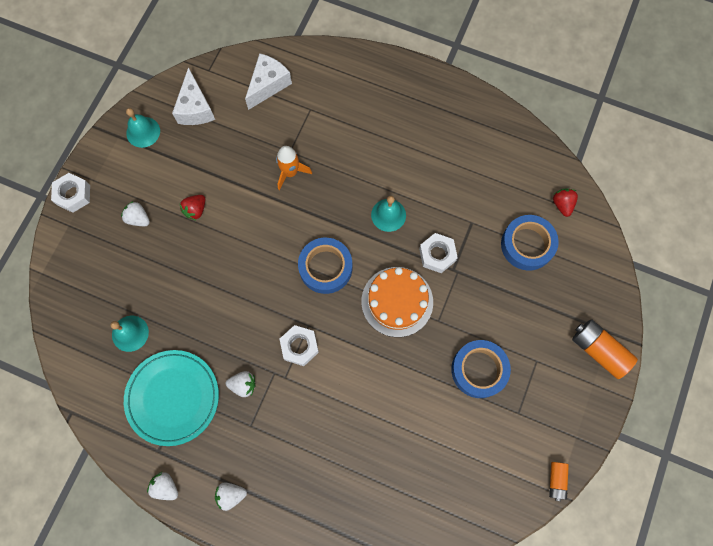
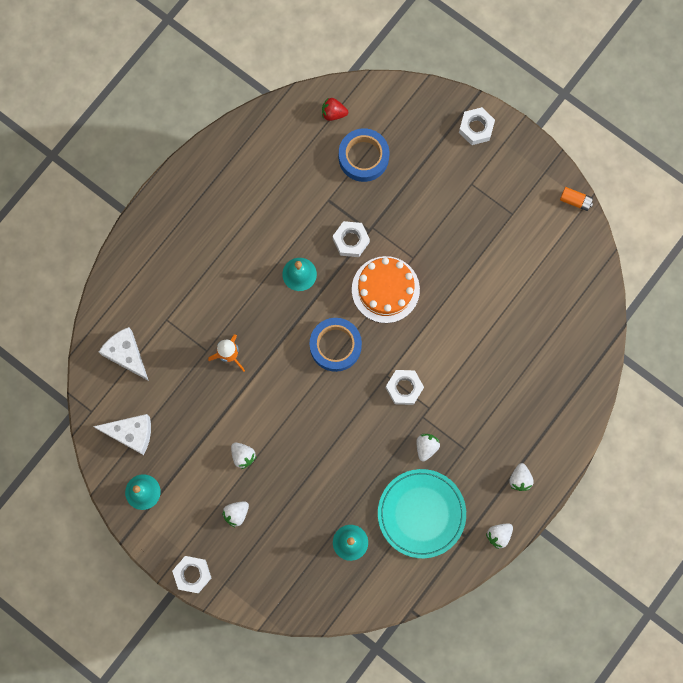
camera: 75 degrees left, 5 degrees up
red strawberry [180,195,205,220] -> white strawberry [231,443,256,469]
blue tape [451,340,511,398] -> none
orange battery [572,319,638,379] -> white nut [459,107,495,145]

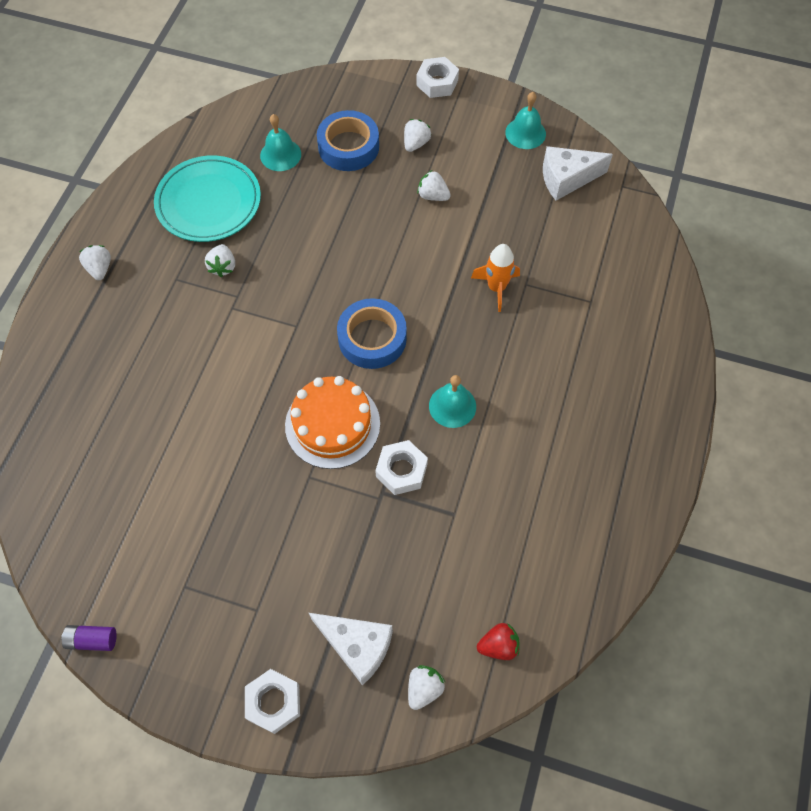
camera: 160 degrees right, 15 degrees down
white cheese [99,327,149,381] -> white cheese moved to [309,613,393,686]
blue tape [339,128,389,182] -> blue tape moved to [317,110,379,171]
white nut [386,370,424,405] -> none
white strawberry [486,523,513,549] -> white strawberry moved to [408,665,445,710]
orange battery [560,187,593,211] -> purple battery [61,625,117,651]

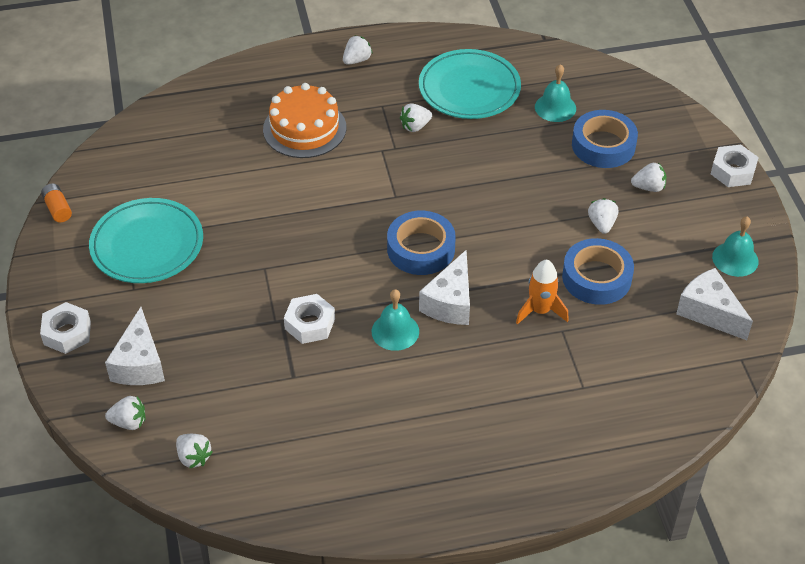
camera: 60 degrees right, 15 degrees down
purple battery [61,625,117,651] -> orange battery [41,183,72,222]
orange cake [285,376,380,469] -> orange cake moved to [263,83,346,158]
red strawberry [477,623,520,660] -> white strawberry [176,434,213,469]
none -> turquoise plate [89,198,203,283]
none -> white cheese [419,250,470,325]
none -> blue tape [562,238,634,305]

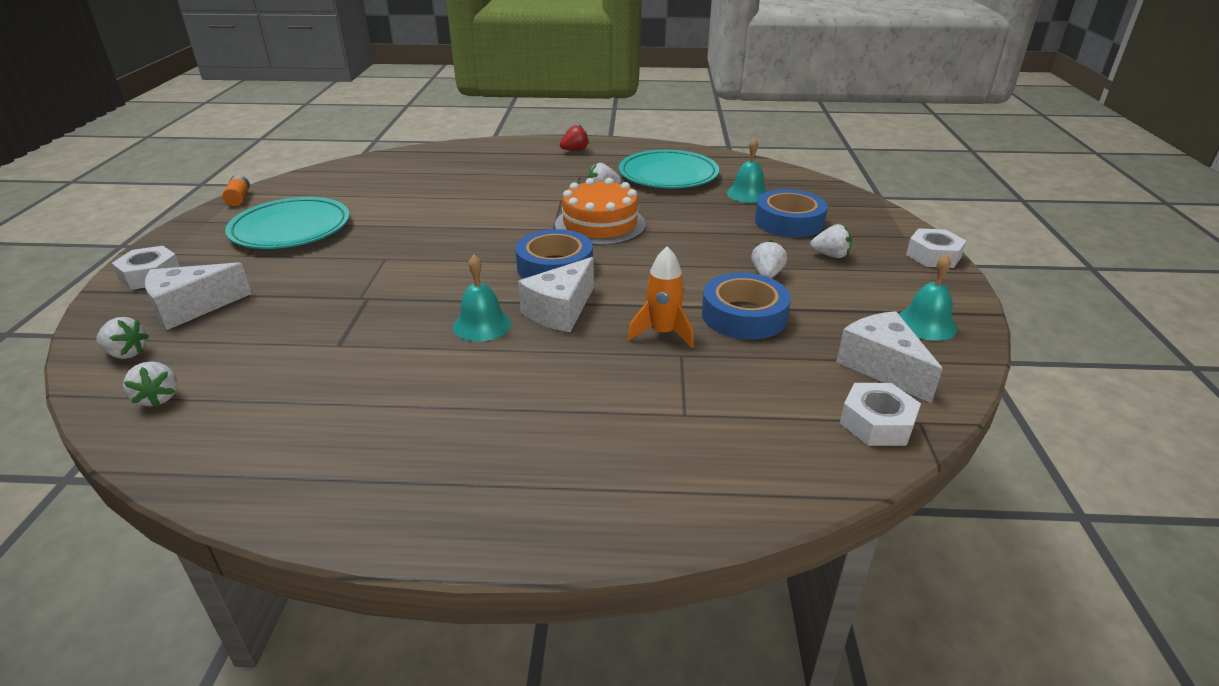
camera: 15 degrees right, 15 degrees down
white cheese [105,307,165,385] -> white cheese turned 45 degrees clockwise [145,262,252,330]
orange cake [263,83,346,158] -> orange cake moved to [555,178,646,246]
white nut [284,294,335,344] -> white nut moved to [840,383,921,446]
white strawberry [343,35,373,65] -> red strawberry [560,125,589,151]

